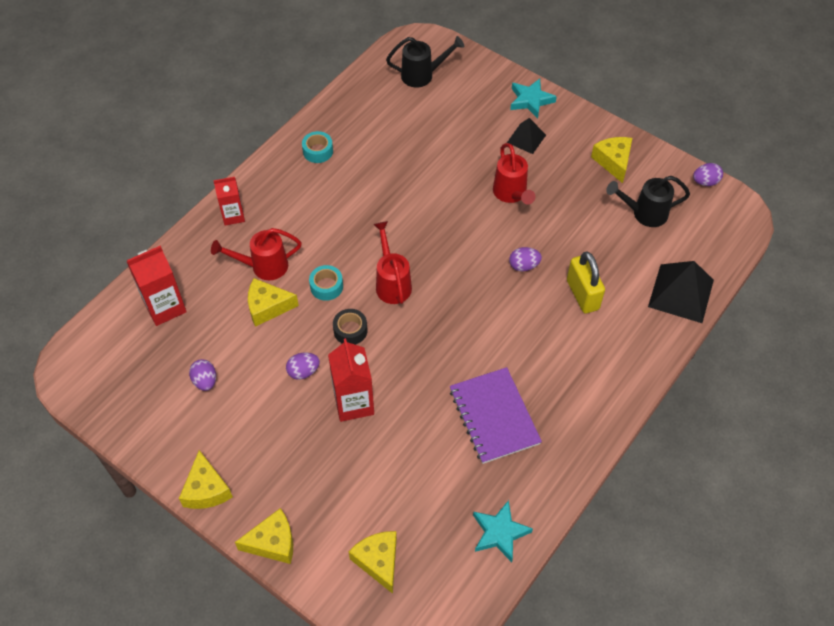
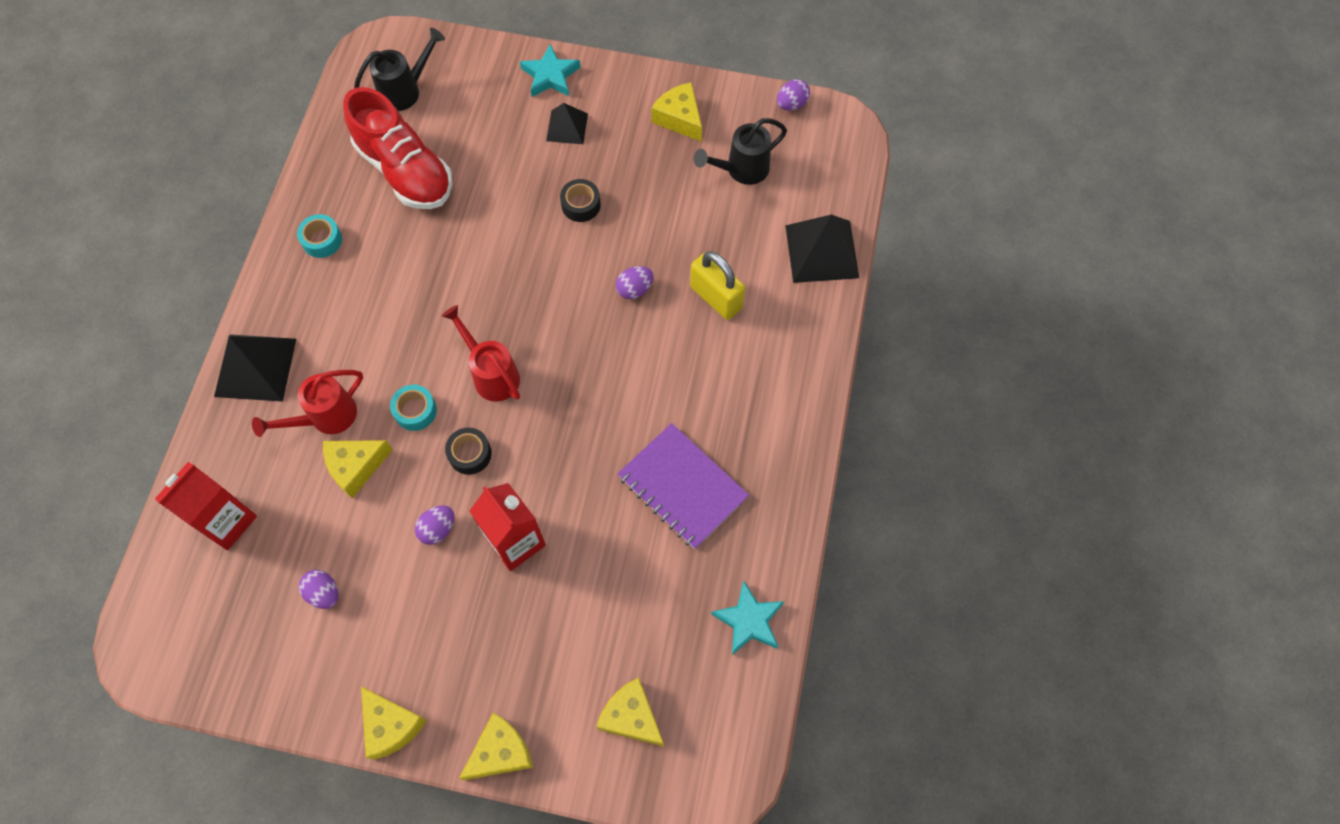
camera: 25 degrees left, 10 degrees up
red carton [213,177,245,226] -> black pyramid [214,334,296,402]
red watering can [493,143,535,205] -> black tape [560,179,601,222]
none -> red shoe [343,87,453,209]

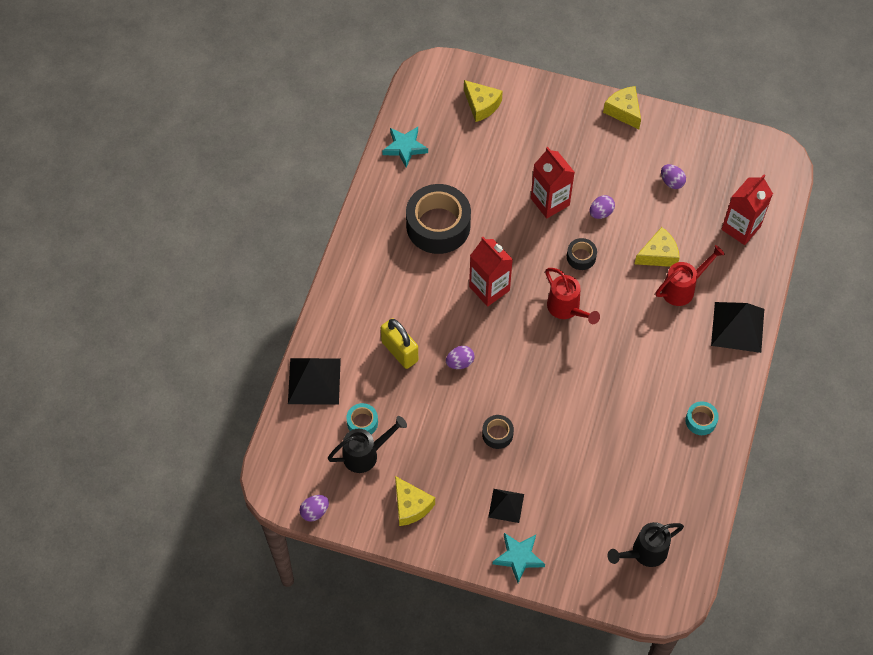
camera: 175 degrees left, 5 degrees down
red shoe [343,87,453,209] -> none
turquoise tape [390,384,437,431] -> turquoise tape moved to [346,403,378,434]
yellow cheese [459,713,533,780] -> none
purple notebook [618,423,749,549] -> black tape [406,184,471,254]
none -> red carton [469,237,513,306]

